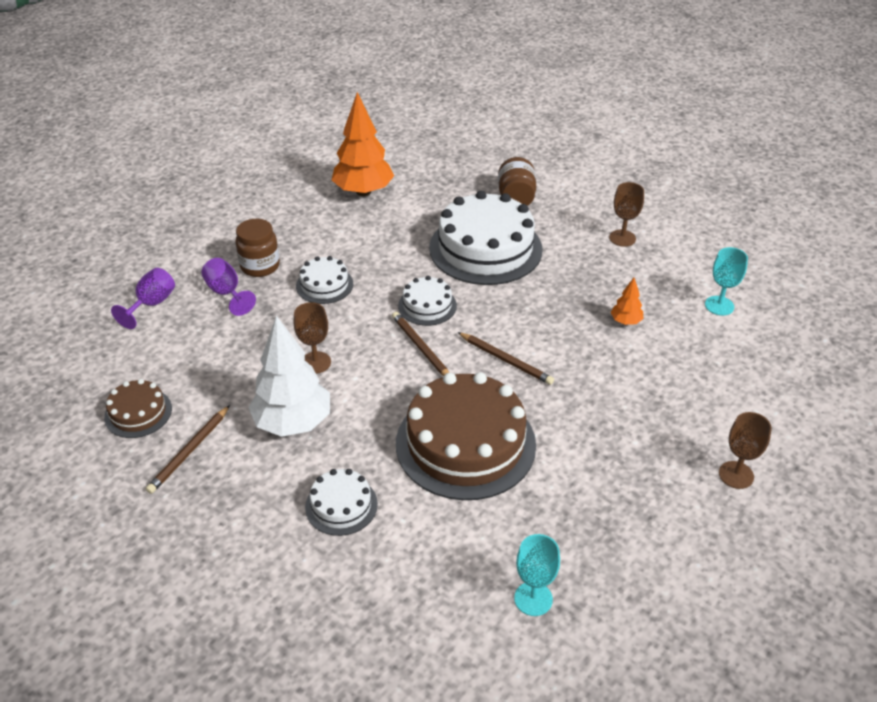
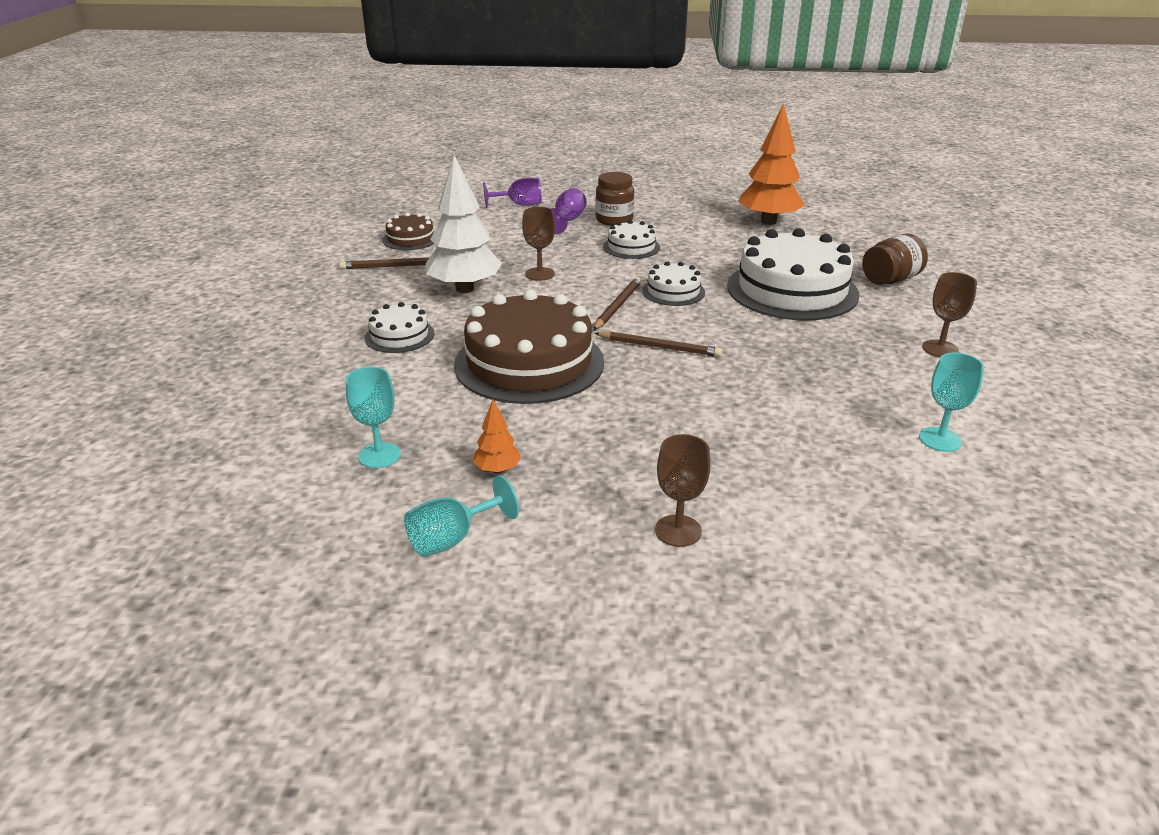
camera: 55 degrees right, 10 degrees down
brown pencil [458,332,554,385] -> brown pencil turned 75 degrees counterclockwise [594,331,723,357]
orange tree [610,278,643,325] -> orange tree moved to [473,400,521,473]
none -> turquoise goblet [404,475,519,557]

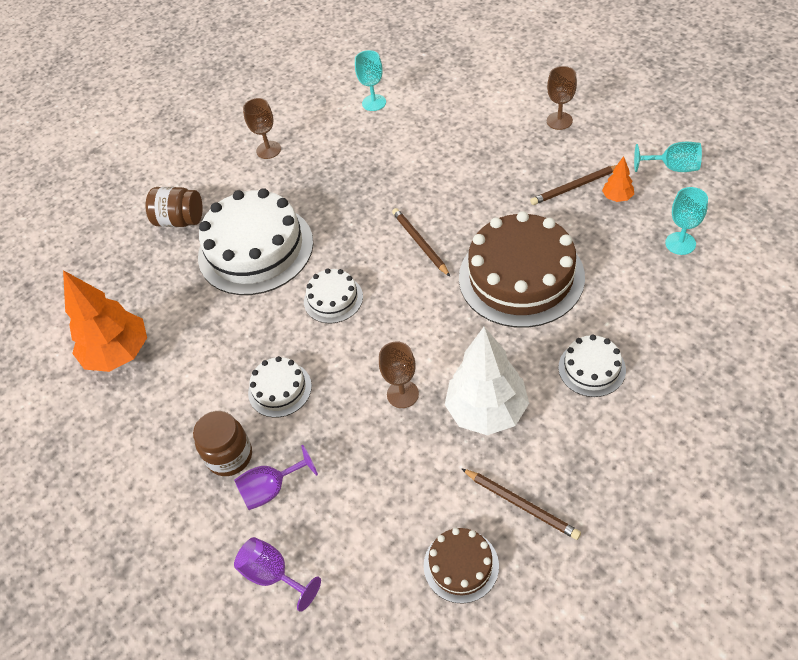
camera: 130 degrees left, 20 degrees up
brown pencil [593,277,641,330] -> brown pencil moved to [530,165,617,205]

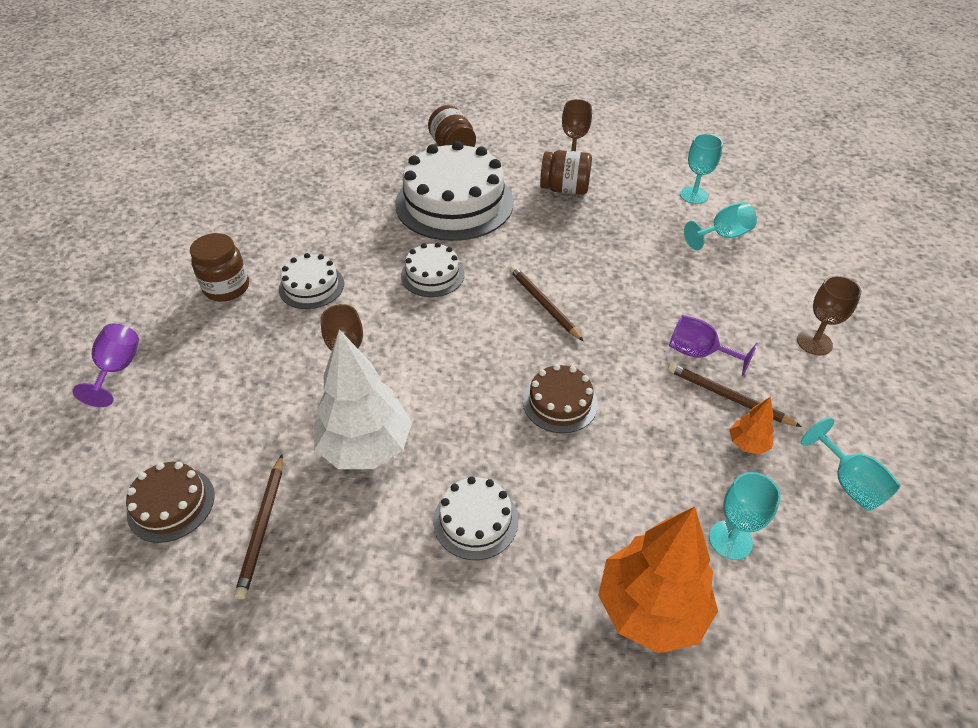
camera: 50 degrees right, 5 degrees down
orange tree [63,270,147,372] -> orange tree moved to [598,507,718,653]
purple goblet [234,445,318,510] -> purple goblet moved to [669,315,758,376]
brown pencil [392,208,450,276] -> brown pencil turned 60 degrees counterclockwise [509,266,583,341]
brown cake [459,211,585,328] -> brown cake [523,364,598,433], size x0.48
none -> brown jar [540,150,592,195]
none -> turquoise goblet [684,202,757,250]

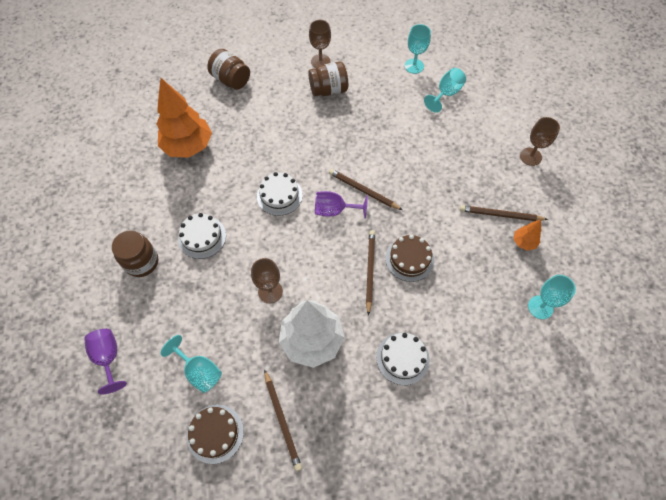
camera: 25 degrees left, 15 degrees up
white cake [395,141,514,241] -> none
orange tree [598,507,718,653] -> orange tree moved to [157,78,212,158]
purple goblet [669,315,758,376] -> purple goblet moved to [315,191,368,219]
turquoise goblet [801,417,901,511] -> turquoise goblet moved to [161,335,222,393]
none -> brown pencil [366,230,375,316]

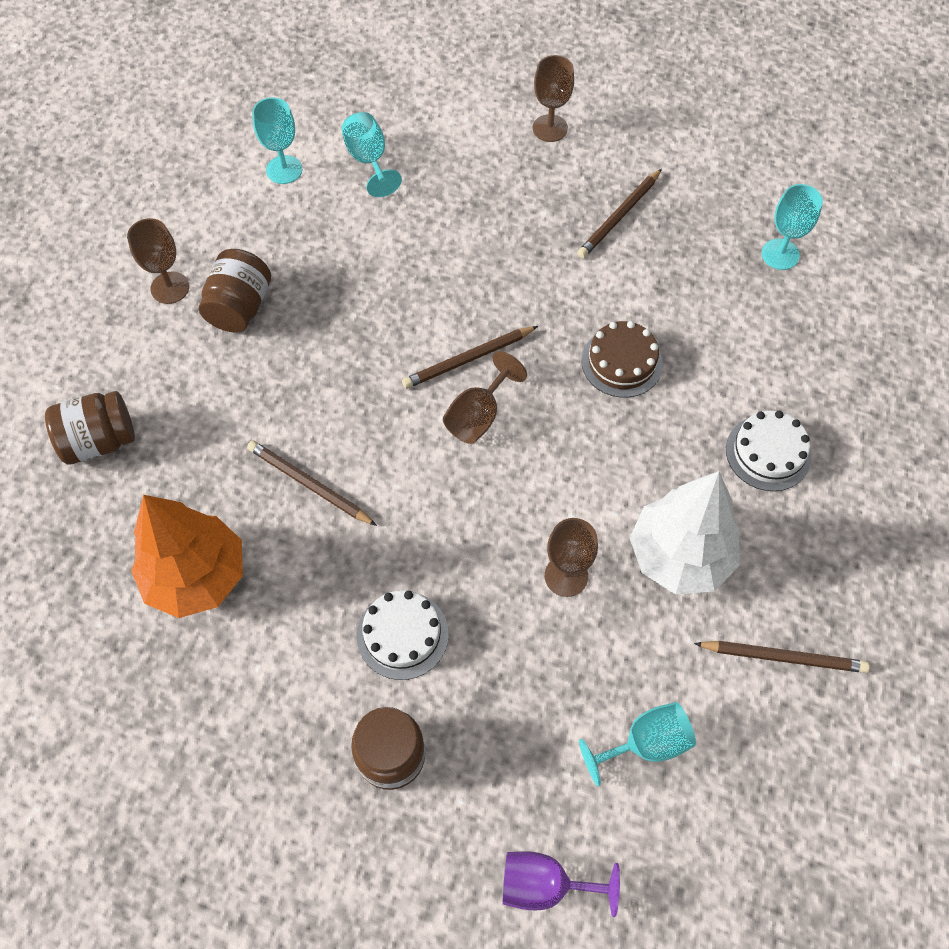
camera: 60 degrees left, 0 degrees up
brown cake [187,404,244,464] -> none
white cake [257,172,303,216] -> none
purple goblet [315,191,368,219] -> brown goblet [443,351,527,444]
brown pencil [366,230,375,316] -> brown pencil moved to [247,440,377,526]
orange tree [514,220,541,251] -> none

